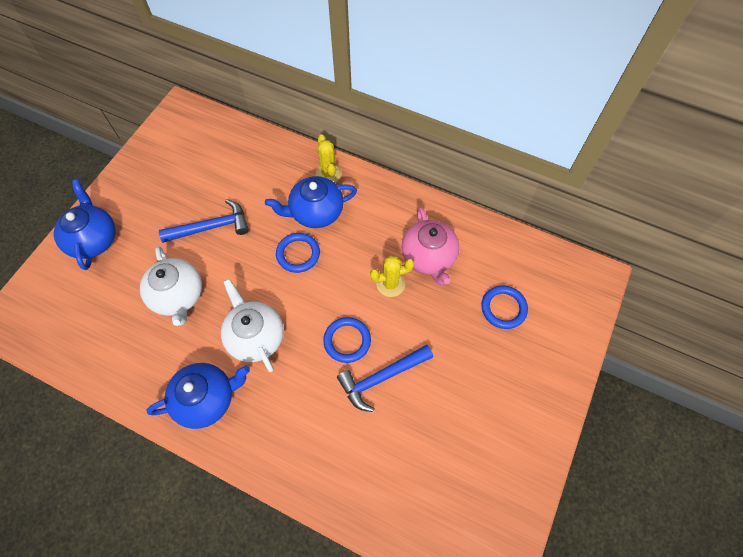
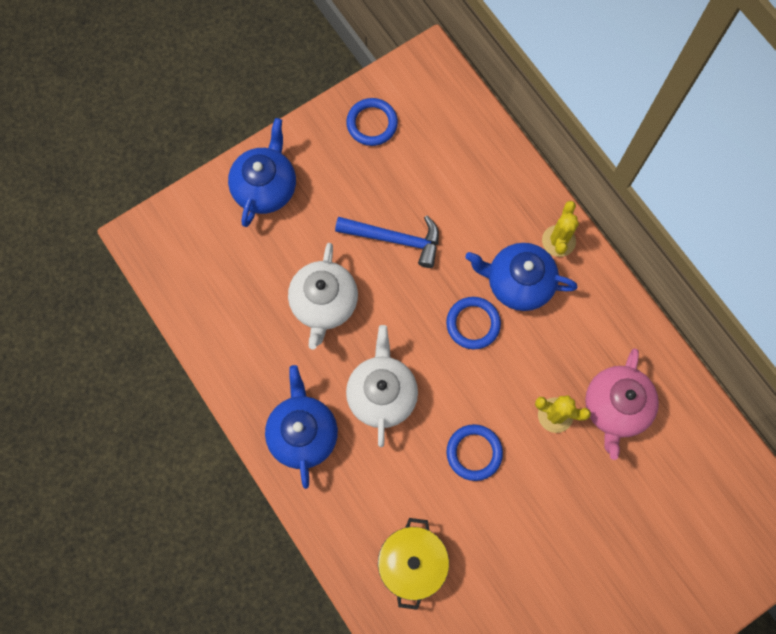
camera: 30 degrees right, 10 degrees up
blue teapot [147,363,250,429] -> blue teapot turned 105 degrees counterclockwise [265,365,338,489]
blue hammer [337,345,433,412] -> none
blue ring [481,286,528,329] -> blue ring moved to [346,98,398,146]
none -> yellow pot [378,518,449,610]

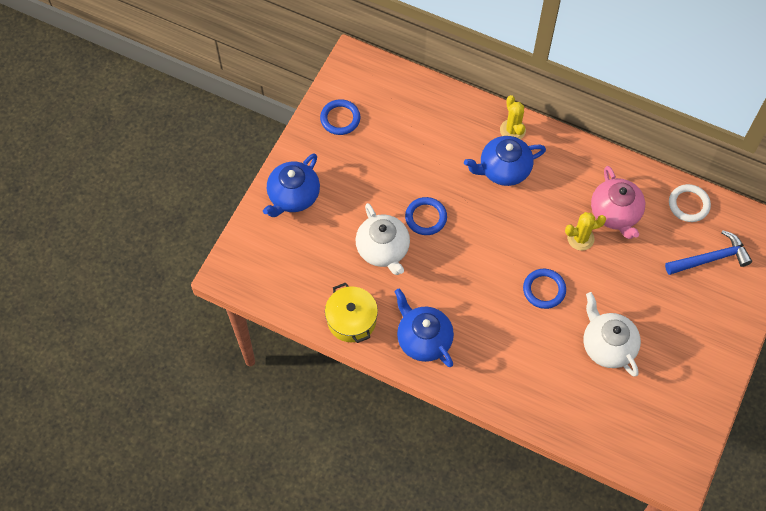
camera: 30 degrees left, 10 degrees down
blue teapot [228,118,296,227] -> blue teapot turned 135 degrees counterclockwise [263,153,320,217]
blue hammer [335,216,439,268] -> blue hammer moved to [665,230,752,275]
white teapot [346,325,418,447] -> white teapot moved to [584,292,641,377]
yellow pot [378,518,449,610] -> yellow pot moved to [325,282,378,343]
blue ring [446,297,501,349] -> blue ring moved to [405,197,447,235]
none -> white ring [669,184,711,222]

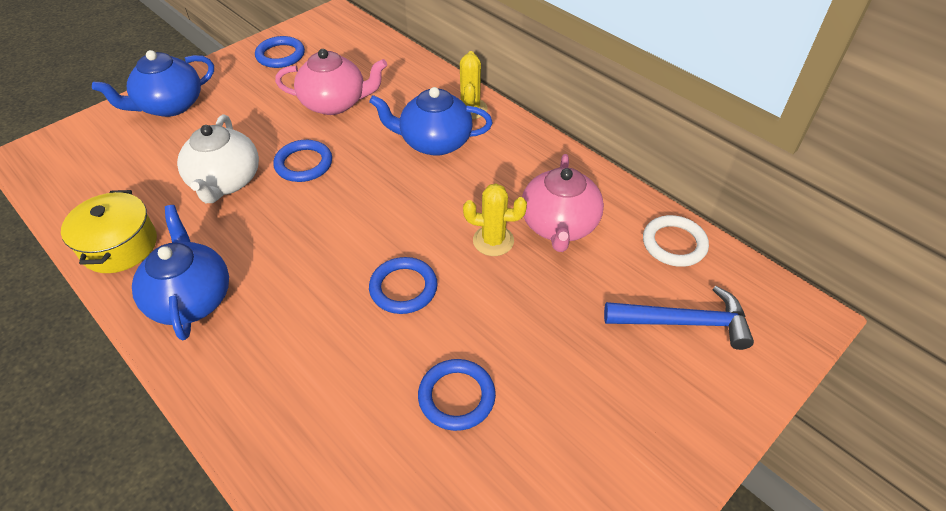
camera: 20 degrees right, 15 degrees down
white teapot [584,292,641,377] -> blue ring [418,359,496,431]
none -> pink teapot [275,49,387,115]

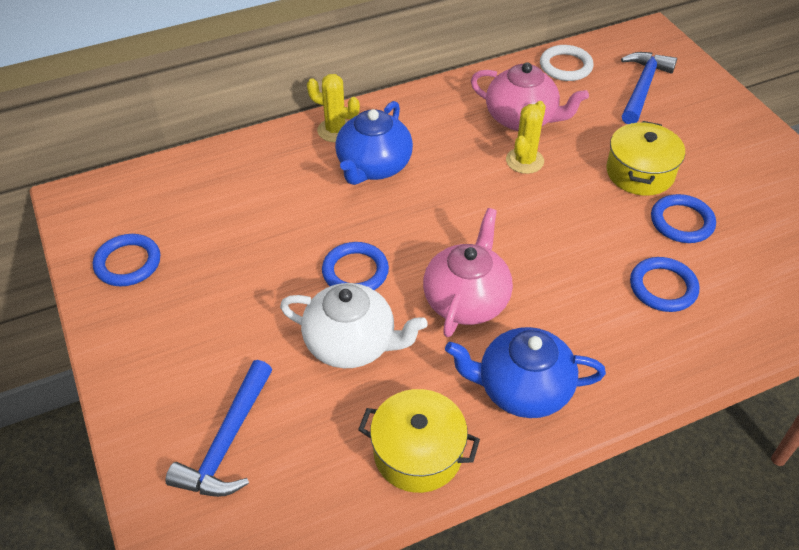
camera: 70 degrees left, 0 degrees up
blue teapot [92,50,214,117] -> none
pink teapot [275,49,387,115] -> pink teapot moved to [423,208,513,337]
blue ring [369,257,438,314] -> blue ring moved to [630,257,699,312]
none -> blue hammer [165,360,272,497]
none -> yellow pot [606,121,685,196]

